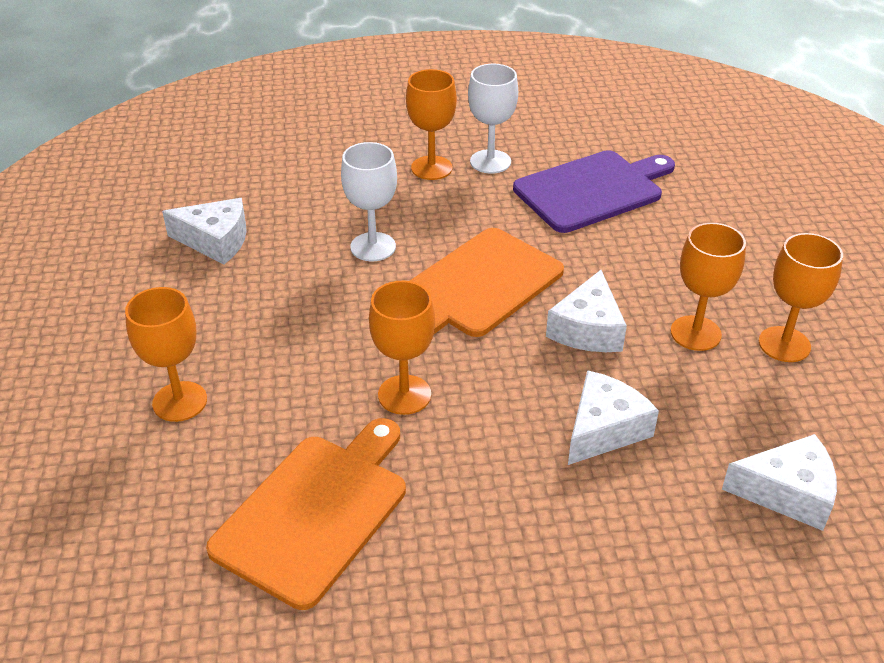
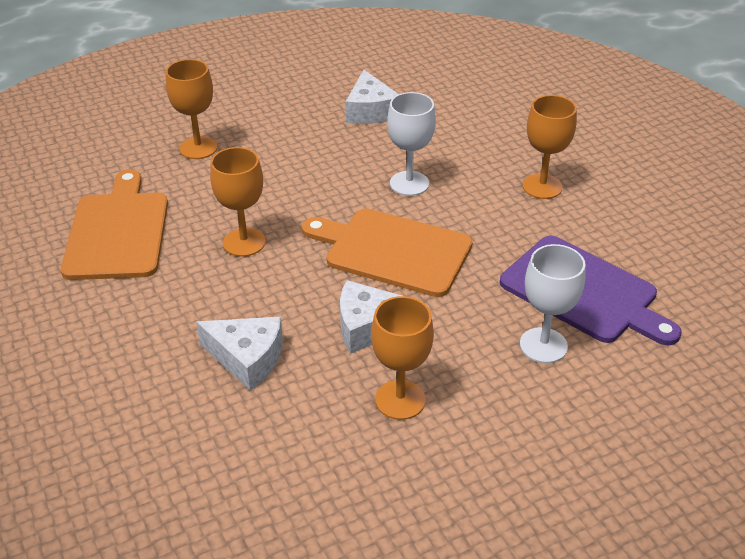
camera: 70 degrees right, 0 degrees up
orange cutting board [206,418,406,610] -> orange cutting board turned 105 degrees counterclockwise [61,170,168,280]
white goblet [468,64,518,174] -> white goblet moved to [520,244,585,363]
white cheese [722,434,837,531] -> none
orange goblet [759,233,843,362] -> none

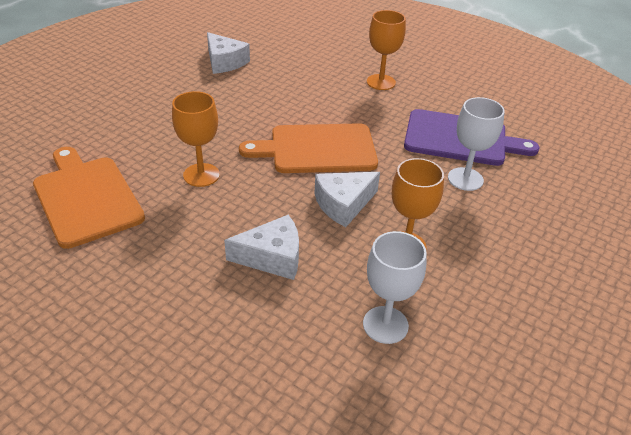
camera: 30 degrees left, 0 degrees up
orange goblet [166,59,217,159] -> none
white goblet [387,92,436,196] -> white goblet moved to [363,231,427,344]

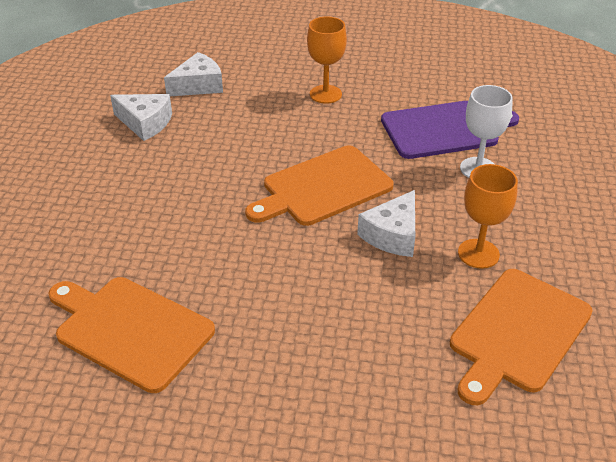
camera: 25 degrees left, 0 degrees up
orange goblet [172,91,220,187] -> none
white cheese [224,215,299,280] -> white cheese moved to [164,52,223,96]
white goblet [363,231,427,344] -> orange cutting board [450,269,592,405]

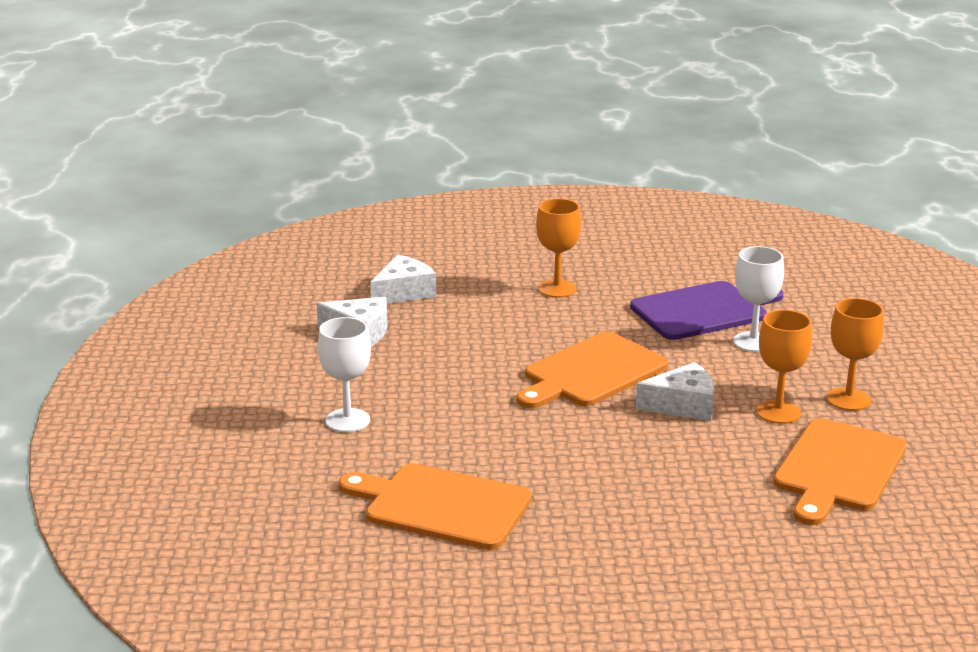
camera: 10 degrees left, 15 degrees down
white cheese [357,190,415,257] -> white cheese turned 120 degrees counterclockwise [636,362,714,421]
none -> white goblet [318,317,371,432]
none -> orange goblet [827,298,884,411]

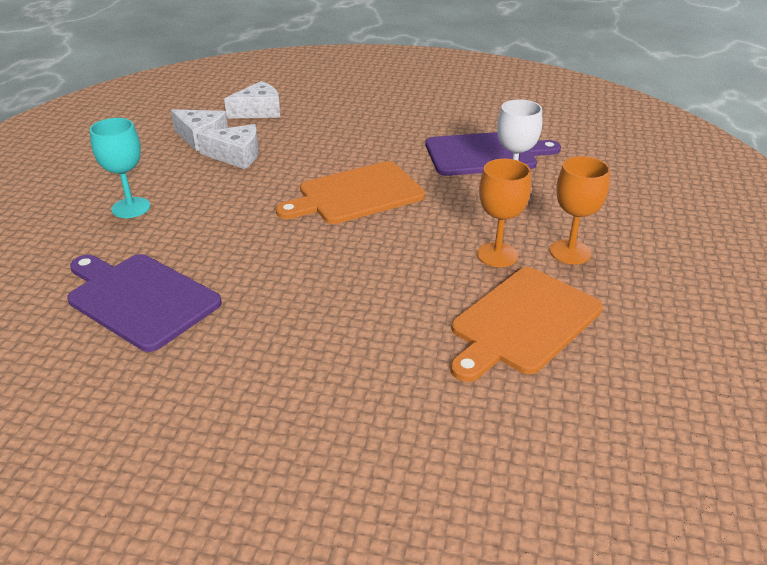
camera: 15 degrees right, 10 degrees up
white goblet [318,317,371,432] -> turquoise goblet [90,118,150,218]
orange cutting board [339,463,532,550] -> purple cutting board [67,254,222,352]
orange goblet [536,199,581,298] -> none
white cheese [636,362,714,421] -> white cheese moved to [197,124,259,169]

